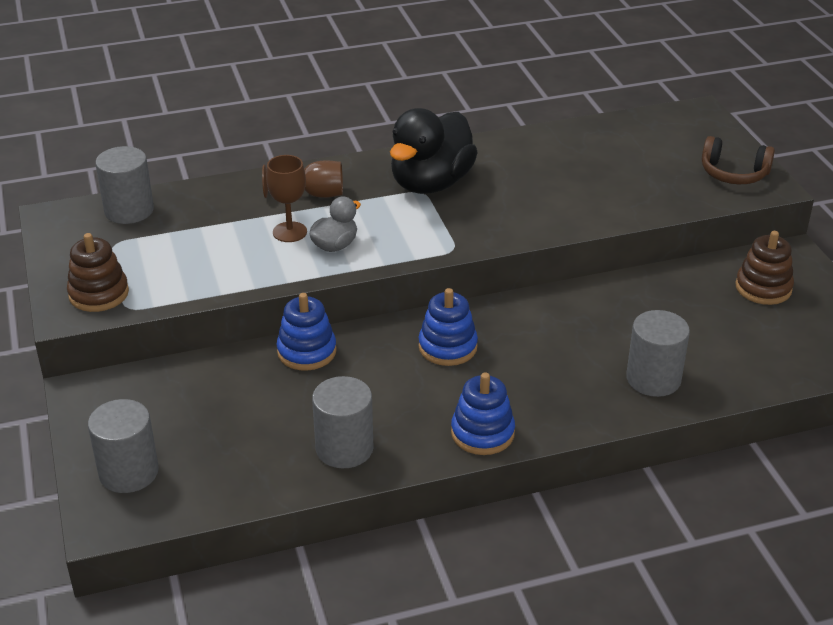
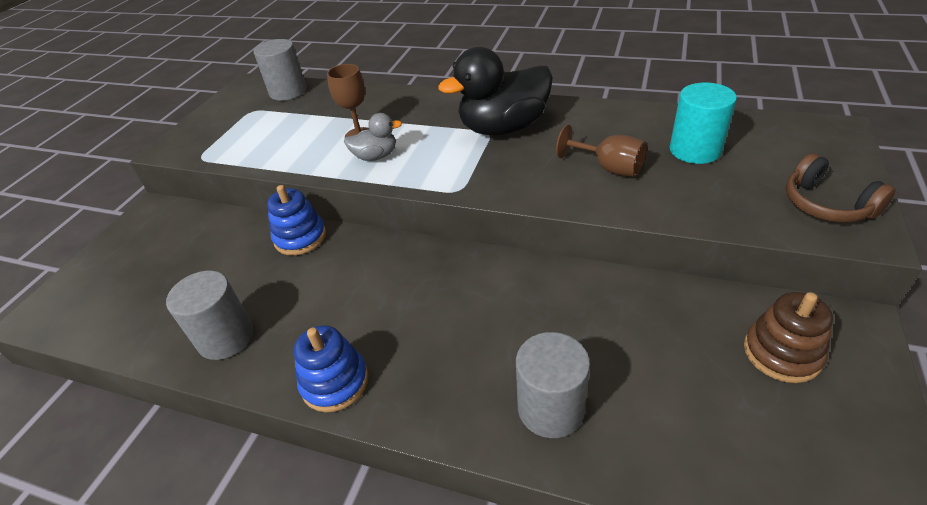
camera: 40 degrees right, 5 degrees up
brown stacking toy [67,233,129,312] -> none
grey cylinder [88,399,159,493] -> none
brown goblet [262,160,343,198] -> brown goblet moved to [556,125,647,177]
blue stacking toy [418,288,478,366] -> none
none -> turquoise cylinder [670,82,737,164]

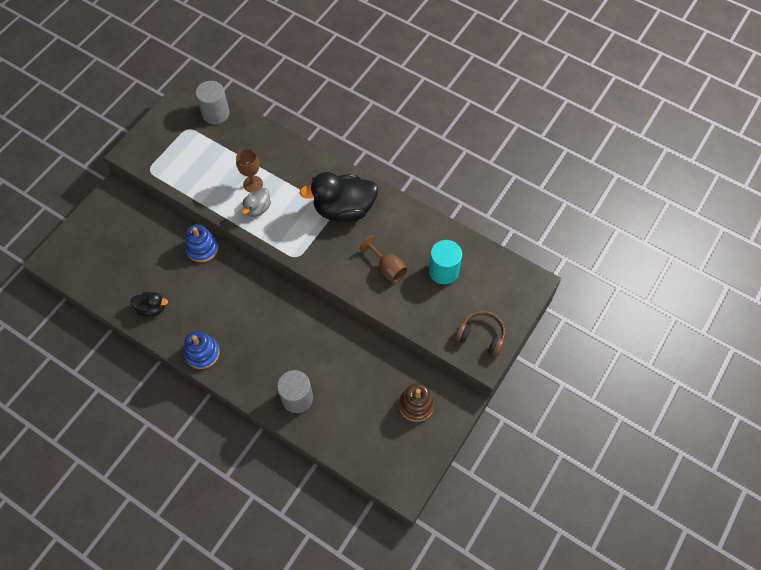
camera: 10 degrees right, 20 degrees up
grey cylinder [166,271,253,360] -> black duck [131,292,168,317]
grey duck [344,113,402,161] -> grey duck turned 120 degrees clockwise [242,188,271,217]
brown headphones [786,153,896,222] -> brown headphones turned 135 degrees clockwise [455,311,505,357]

